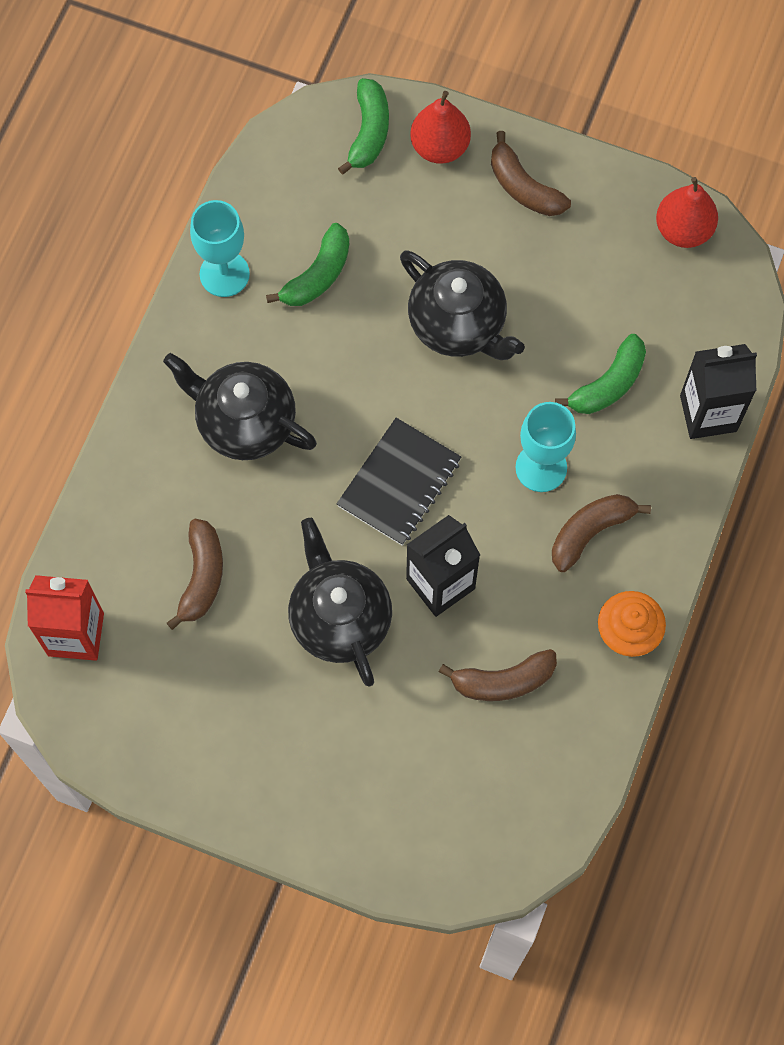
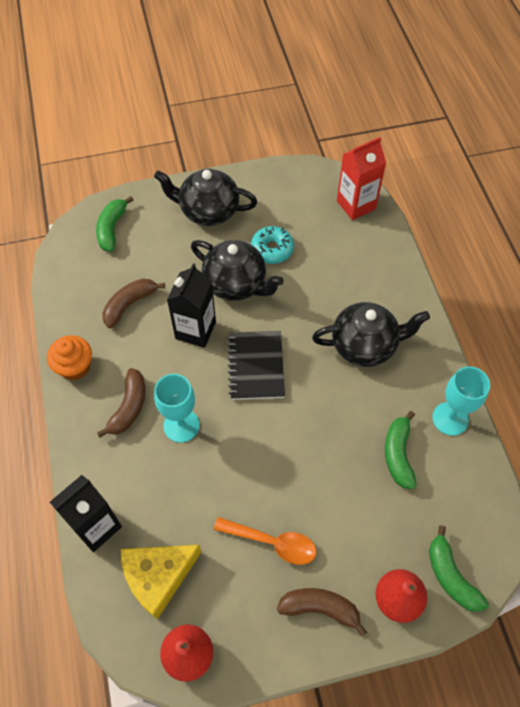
camera: 145 degrees right, 10 degrees down
brown banana [167,518,223,630] -> none
black teapot [400,250,525,360] -> black teapot moved to [154,169,257,226]
green banana [555,334,646,414] -> green banana moved to [96,196,133,252]
none -> yellow cheese [121,545,201,619]
none -> orange spoon [214,517,317,565]
none -> turquoise donut [251,226,294,264]

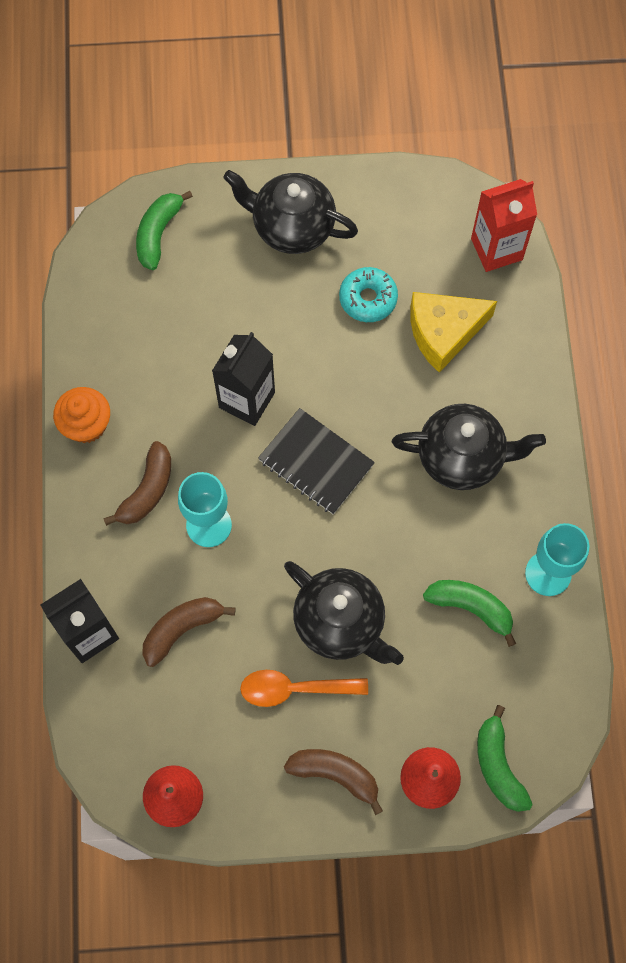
camera: 10 degrees right, 10 degrees up
brown banana [102,279,165,328] -> brown banana moved to [142,597,236,667]
yellow cheese [121,545,201,619] -> yellow cheese moved to [410,292,497,373]
black teapot [191,240,284,301] -> black teapot moved to [284,561,404,665]
orange spoon [214,517,317,565] -> orange spoon turned 150 degrees clockwise [240,670,368,707]
black notebook [228,331,285,400] -> black notebook turned 60 degrees counterclockwise [258,408,375,514]
green banana [385,411,417,489] -> green banana turned 105 degrees clockwise [423,580,516,647]

